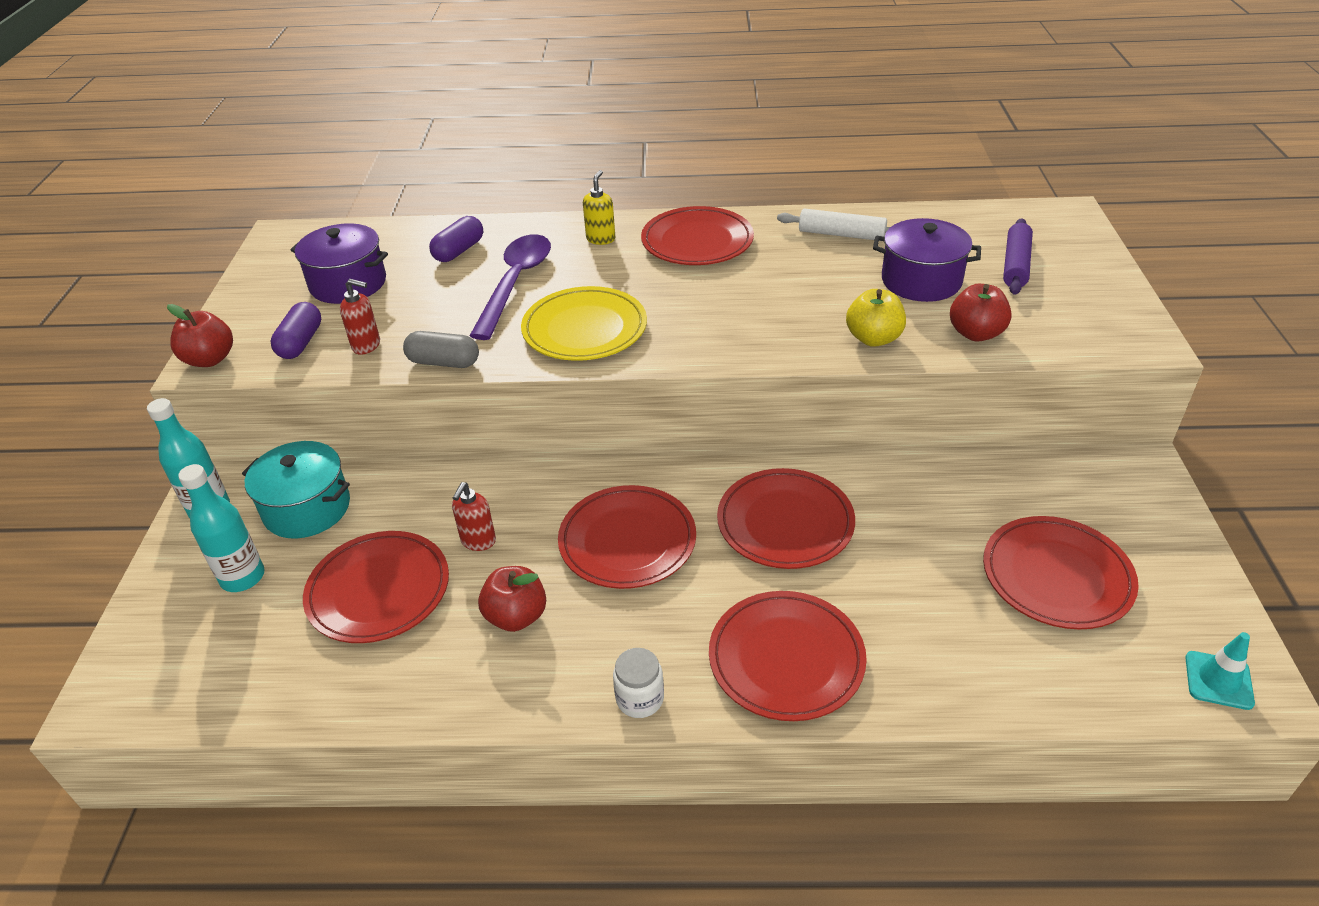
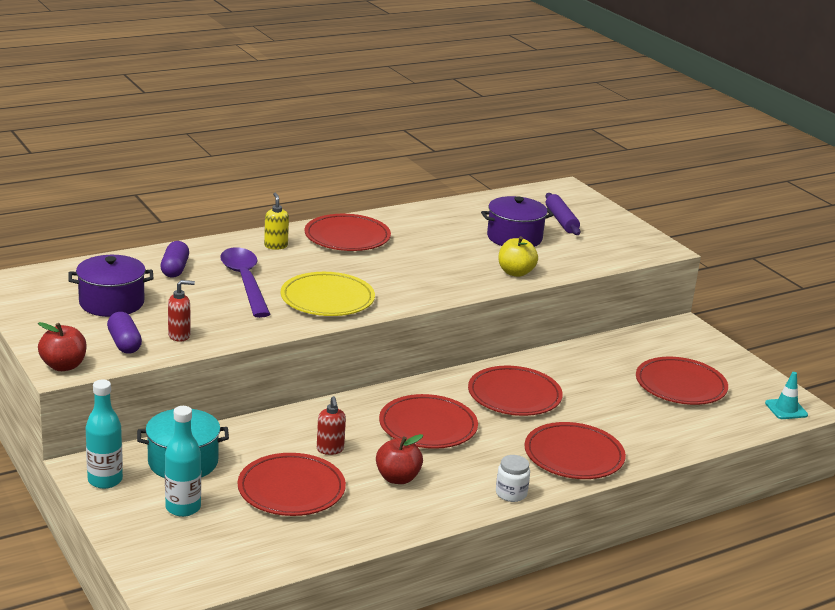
camera: 35 degrees left, 15 degrees down
grey capsule [403,331,479,368] -> none
white rolling pin [777,208,890,240] -> none
red apple [950,284,1012,342] -> none

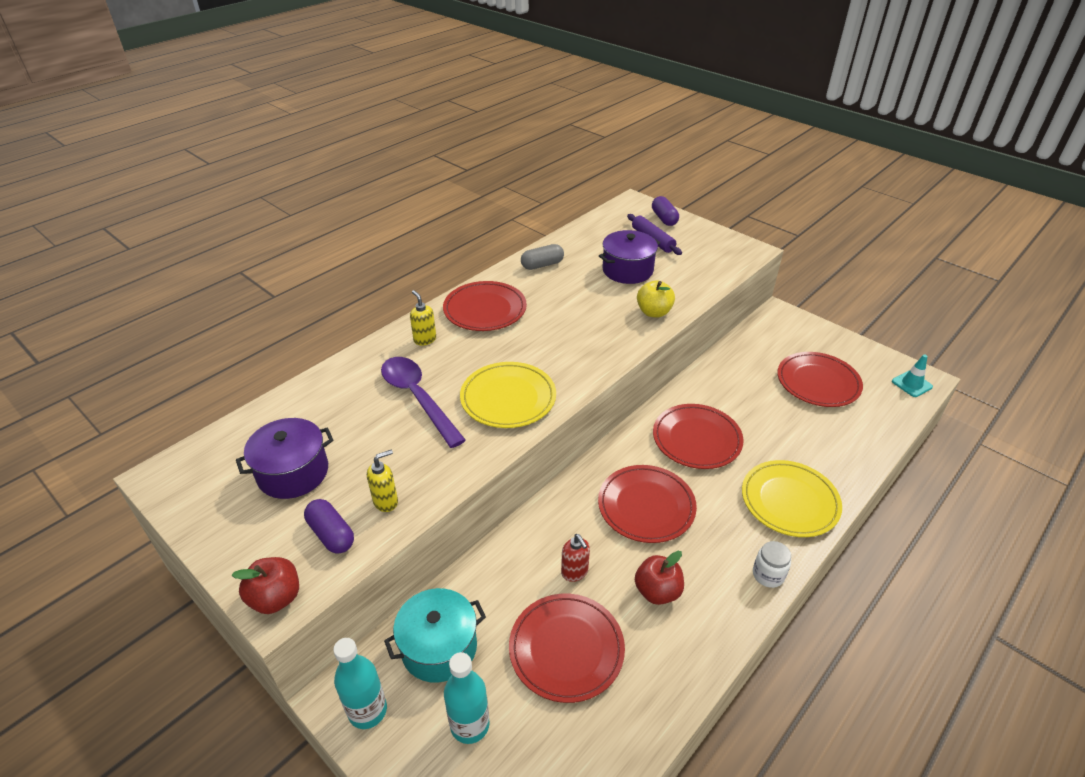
camera: 15 degrees left, 15 degrees up
purple capsule [161,241,189,277] -> purple capsule moved to [652,196,679,226]
red soap dispenser [168,280,195,342] -> yellow soap dispenser [367,450,398,512]
red plate [524,422,626,479] -> yellow plate [742,460,842,537]
none -> grey capsule [521,244,564,270]

